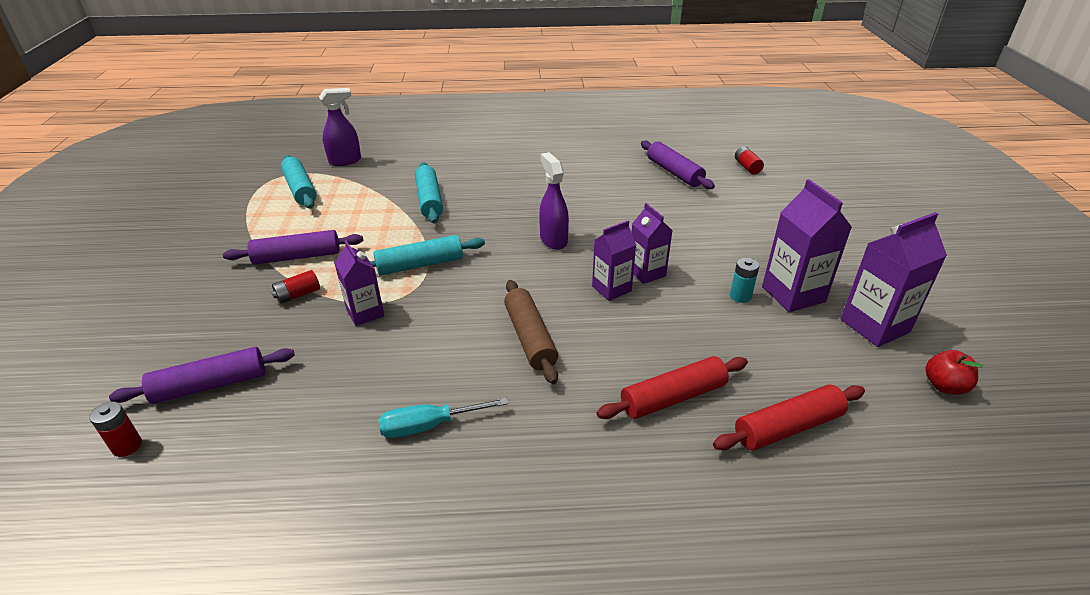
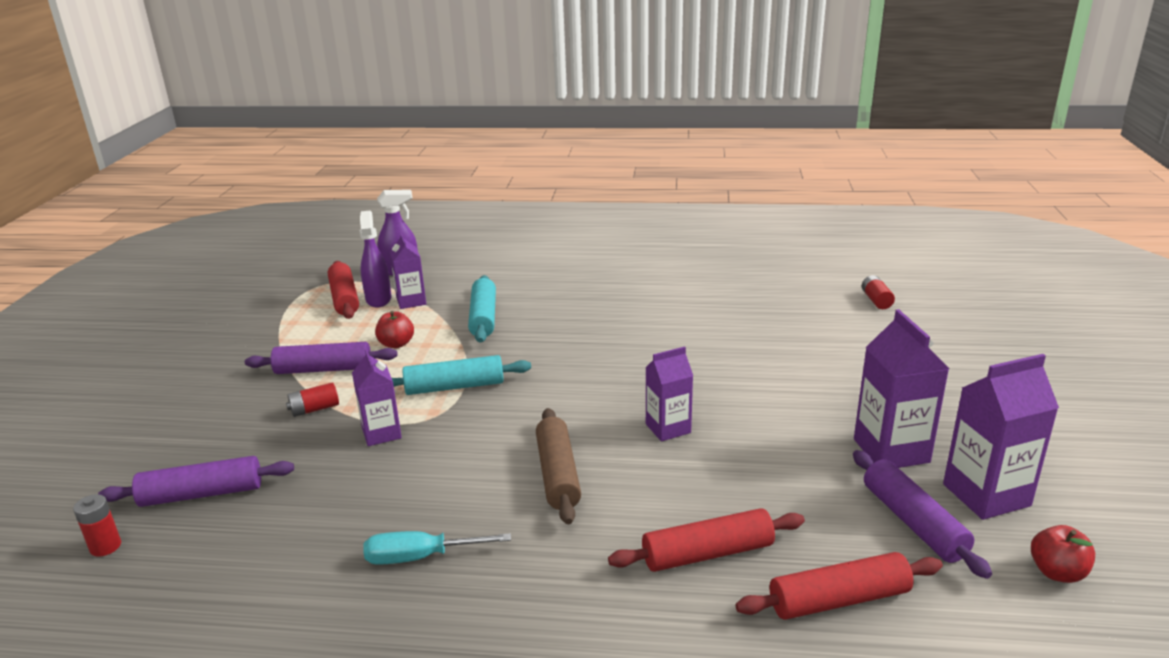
camera: 10 degrees right, 10 degrees down
turquoise rolling pin [281,155,317,209] -> red rolling pin [328,261,359,319]
purple spray bottle [539,152,569,250] -> purple spray bottle moved to [360,211,391,308]
purple carton [631,203,673,284] -> purple carton moved to [390,233,426,309]
purple rolling pin [641,141,715,189] -> purple rolling pin moved to [853,450,992,579]
turquoise battery [730,258,759,303] -> none
none -> red apple [375,311,414,348]

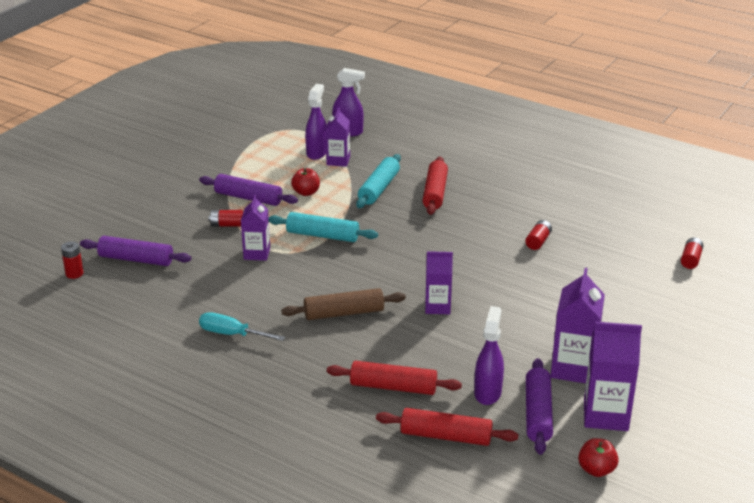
camera: 25 degrees right, 5 degrees up
red rolling pin [328,261,359,319] -> red rolling pin moved to [422,157,448,215]
brown rolling pin [536,408,581,524] -> brown rolling pin turned 60 degrees clockwise [281,288,406,320]
none -> purple spray bottle [474,306,504,405]
none -> red battery [525,220,552,250]

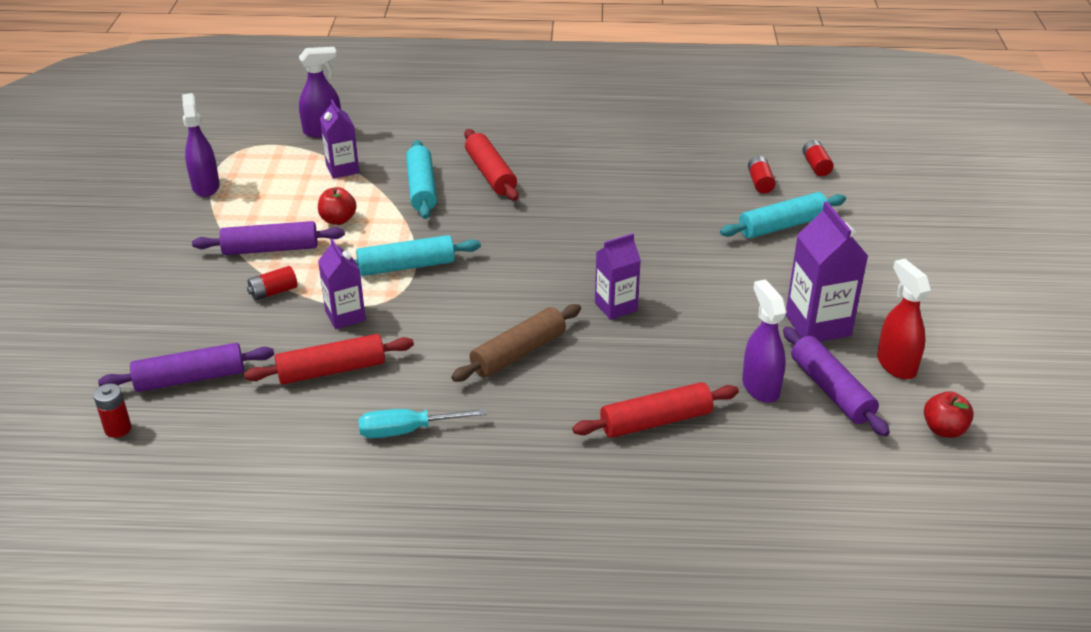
camera: 30 degrees left, 5 degrees up
purple spray bottle [305,84,327,160] -> purple spray bottle moved to [182,93,220,197]
red rolling pin [376,408,519,446] -> red rolling pin moved to [244,334,414,384]
red battery [525,220,552,250] -> red battery moved to [748,156,776,193]
purple carton [584,322,642,431] -> red spray bottle [877,259,931,379]
none -> turquoise rolling pin [720,192,846,239]

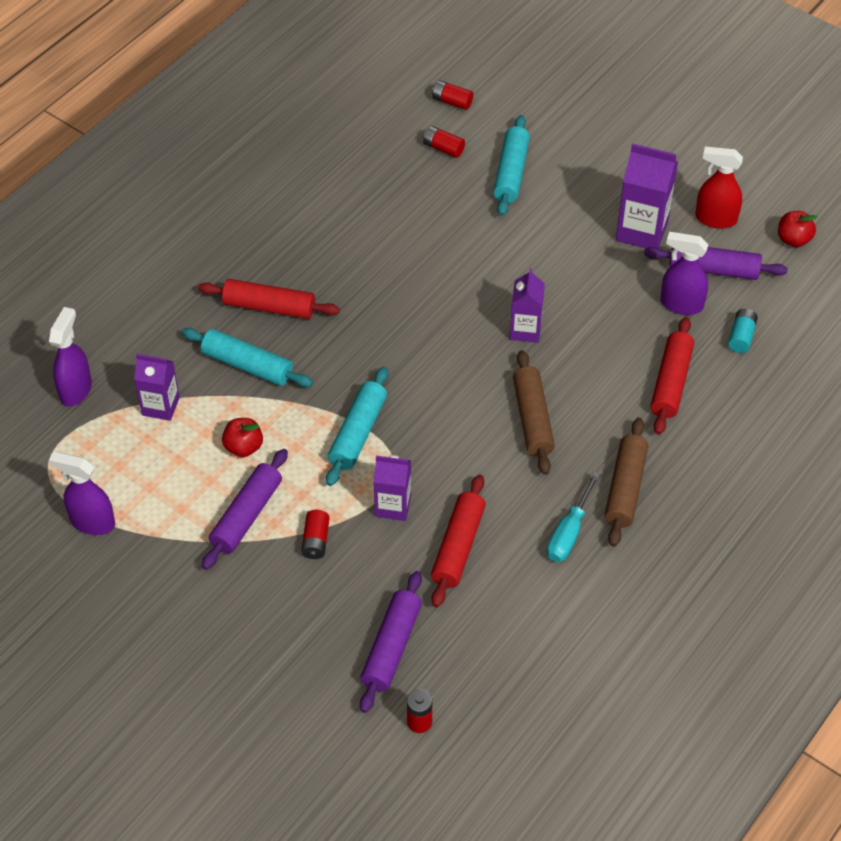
camera: 55 degrees left, 15 degrees up
none -> brown rolling pin [604,418,648,547]
none -> turquoise battery [728,309,758,353]

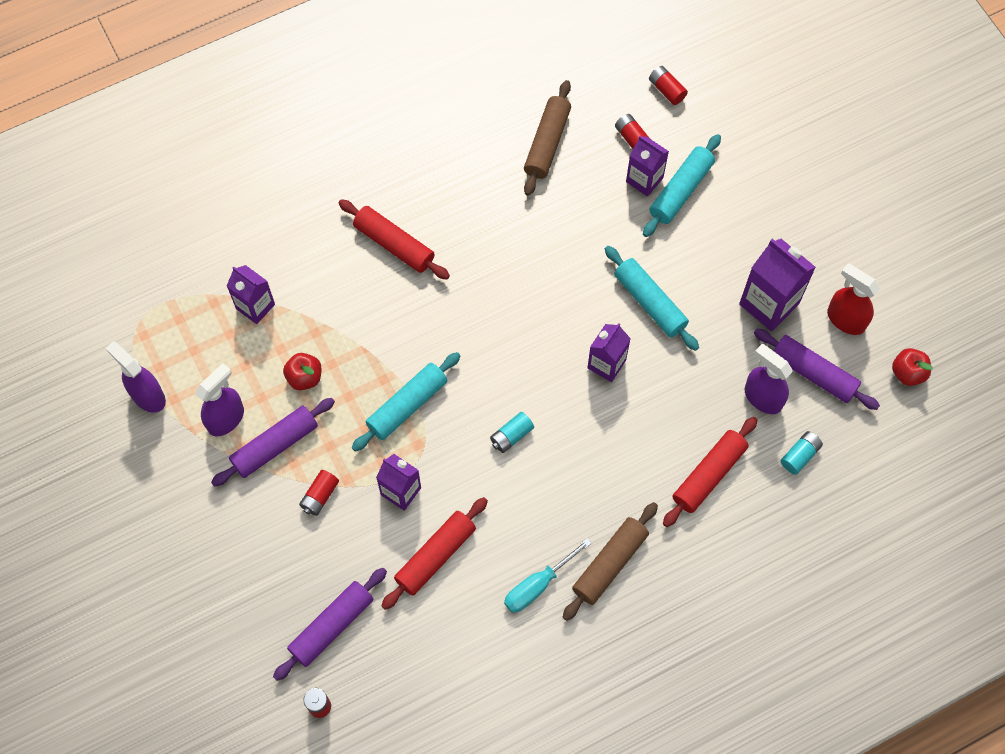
camera: 25 degrees right, 15 degrees up
purple spray bottle [49,307,92,407] -> purple spray bottle moved to [195,363,244,436]
turquoise rolling pin [182,328,313,387] -> turquoise rolling pin moved to [605,246,699,351]
brown rolling pin [513,350,555,475] -> brown rolling pin moved to [524,80,571,196]
none -> turquoise battery [490,412,534,453]
none -> purple carton [626,136,669,196]

